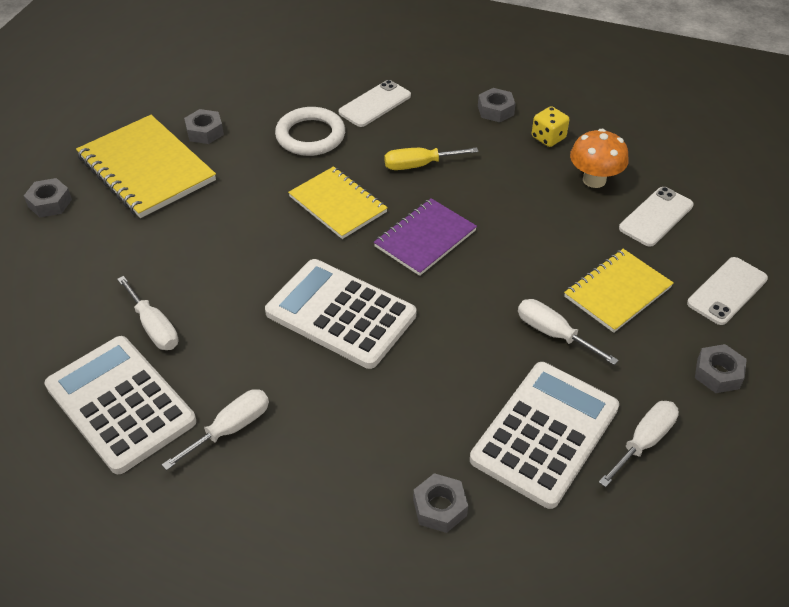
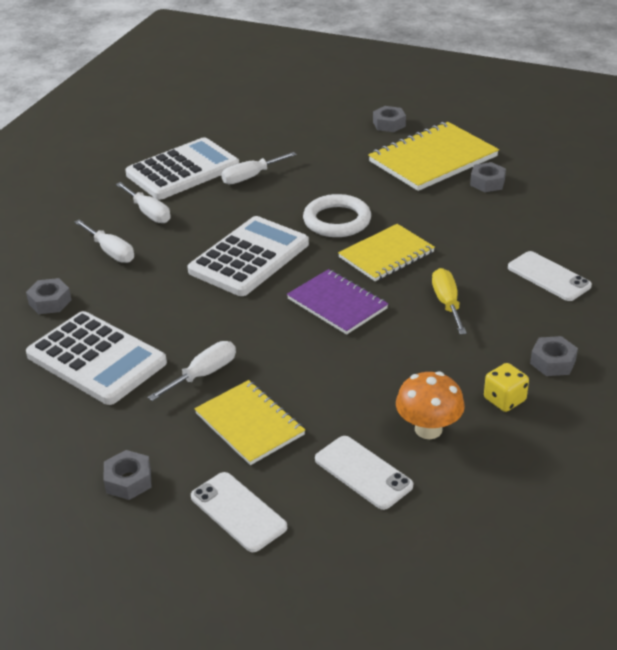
camera: 95 degrees right, 10 degrees down
white ring [275,107,345,156] -> white ring moved to [303,194,371,237]
white screwdriver [599,401,679,487] -> white screwdriver moved to [74,220,134,263]

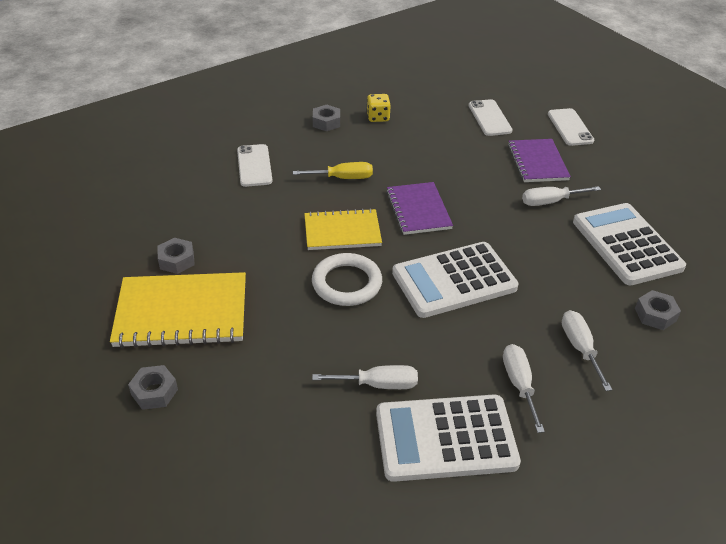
camera: 150 degrees left, 5 degrees up
grey nut [104,450,152,500] -> none
yellow notebook [194,380,305,465] -> purple notebook [508,139,571,182]
orange mushroom [396,371,465,439] -> none
yellow screwdriver [432,268,467,334] -> yellow screwdriver turned 120 degrees counterclockwise [293,162,373,179]

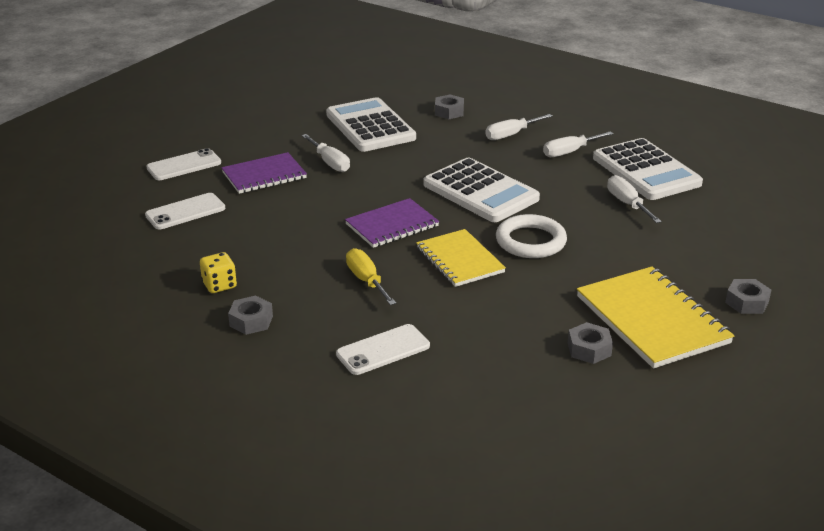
camera: 110 degrees left, 10 degrees down
white calculator [573,203,686,285] -> white calculator turned 105 degrees clockwise [326,97,416,152]

